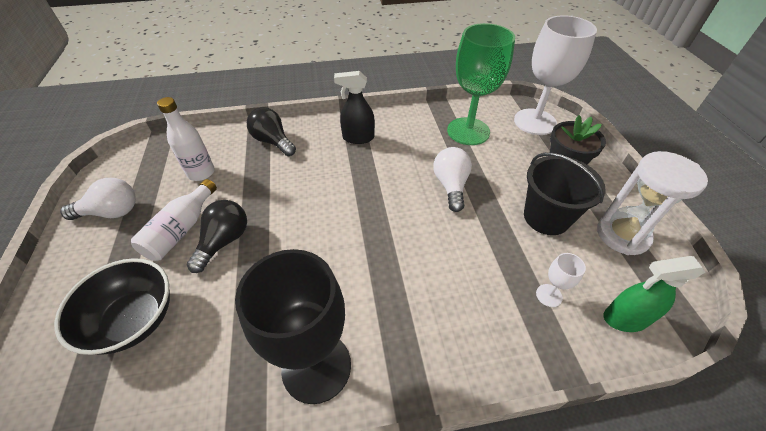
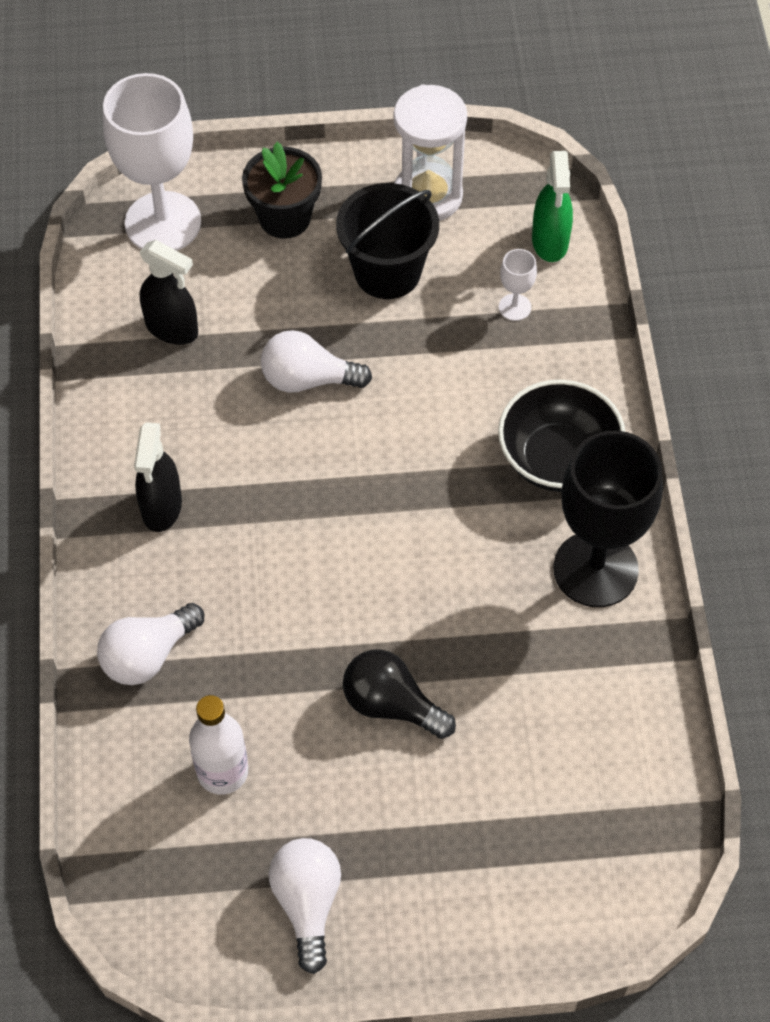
camera: 85 degrees left, 10 degrees up
black bowl [54,258,170,355] -> black bowl moved to [498,380,625,492]
white bottle [131,179,217,261] -> none
black light bulb [247,107,296,156] -> white light bulb [97,603,204,685]
green goblet [447,23,515,145] -> black spray bottle [140,240,198,345]

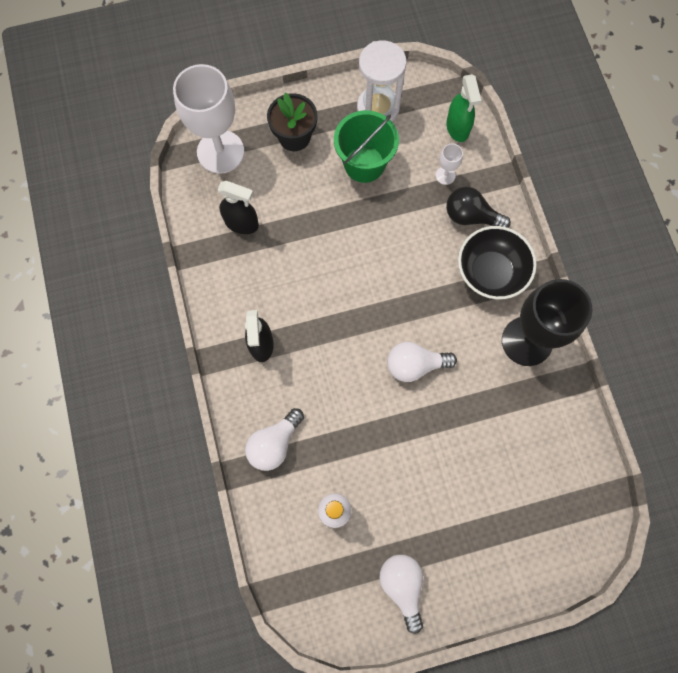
camera: 10 degrees left, 15 degrees up
white light bulb [261,330,372,393] -> white light bulb moved to [387,342,457,382]
black bucket [336,183,439,299] -> green bucket [334,110,399,183]
black light bulb [343,649,456,739] -> black light bulb moved to [446,186,511,228]

